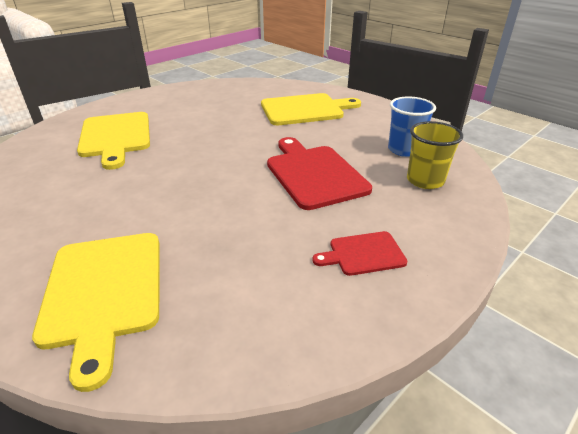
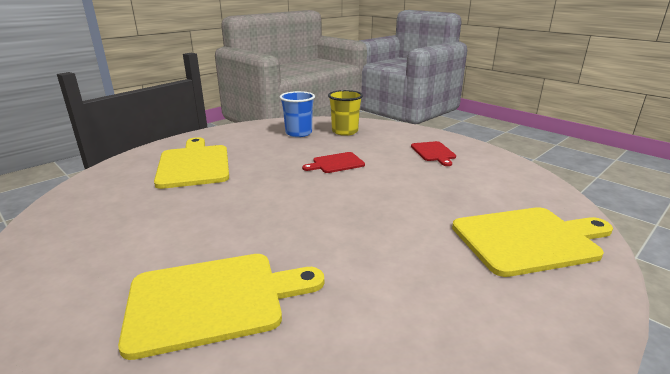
camera: 90 degrees left, 10 degrees down
red cutting board [267,137,372,210] -> red cutting board [302,152,365,173], size x0.53

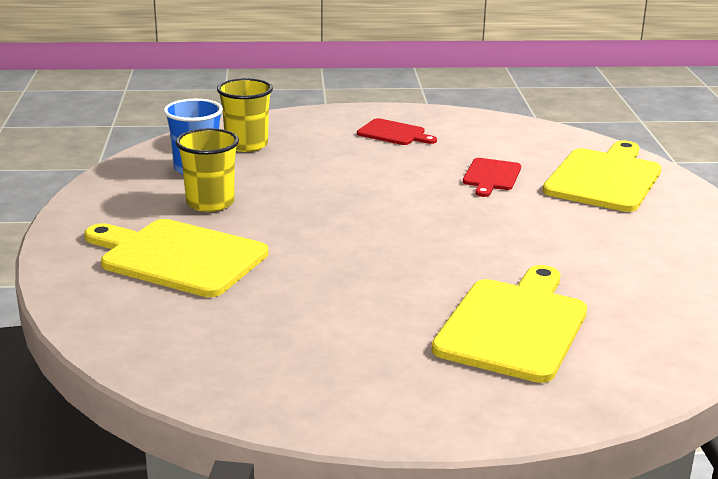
camera: 50 degrees left, 0 degrees up
red cutting board [302,152,365,173] -> red cutting board moved to [463,158,521,197]
none -> yellow cup [176,128,239,212]

